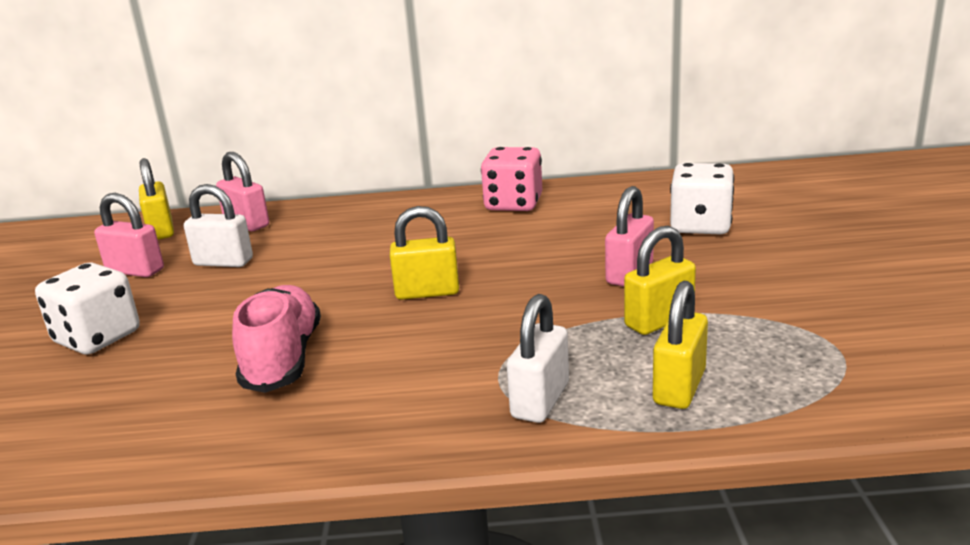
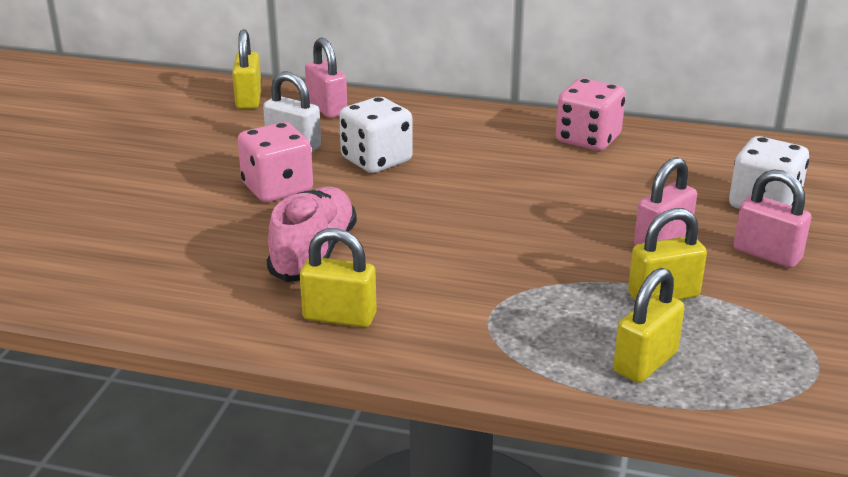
camera: 15 degrees right, 5 degrees up
white dice [35,262,140,354] -> white dice moved to [339,97,413,173]
pink padlock [94,193,164,277] -> pink padlock moved to [734,169,812,268]
yellow padlock [390,206,459,300] -> yellow padlock moved to [300,228,377,328]
white padlock [507,294,569,423] -> none
none -> pink dice [238,122,313,202]

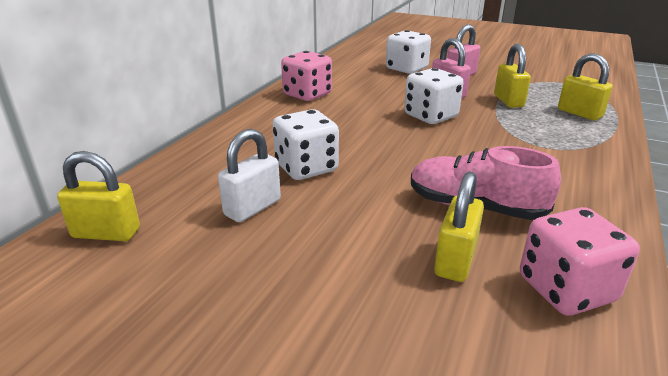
camera: 80 degrees left, 0 degrees up
pink dice [238,122,313,202] -> pink dice moved to [520,207,640,316]
yellow padlock [300,228,377,328] -> yellow padlock moved to [434,172,484,282]
pink padlock [305,38,347,118] -> none
none -> white dice [404,68,463,124]

